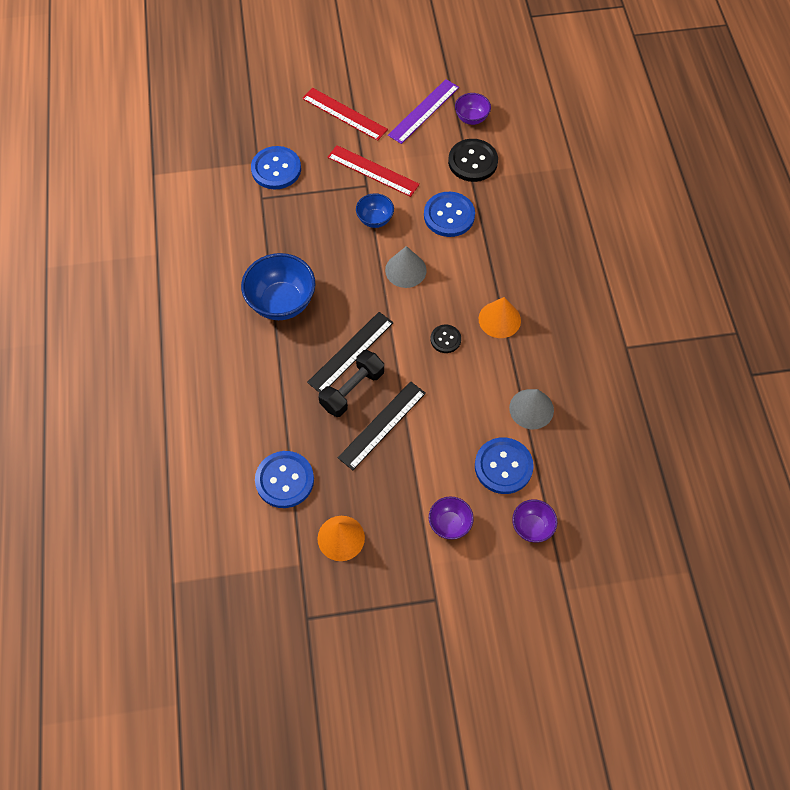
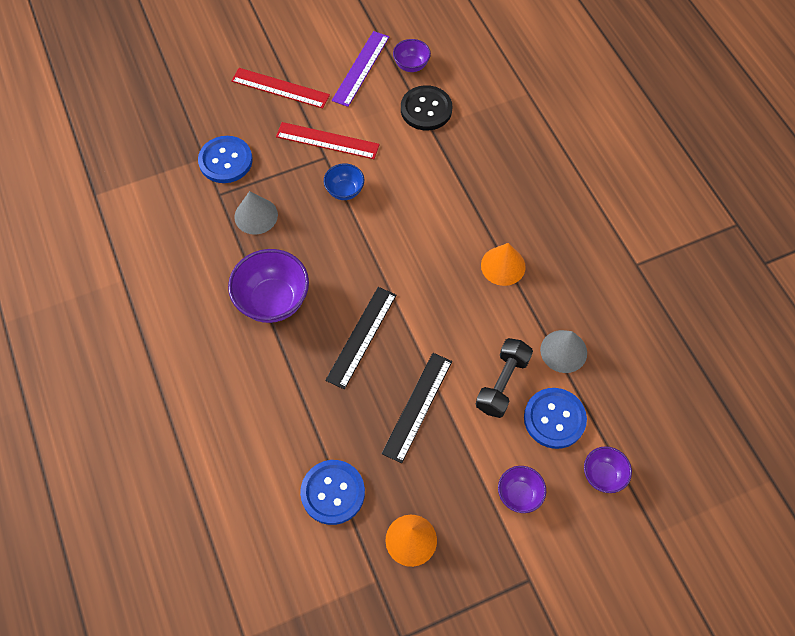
camera: 15 degrees left, 0 degrees up
blue bowl [241,253,315,320] -> purple bowl [228,249,309,323]
black dumbbell [319,350,384,417] -> black dumbbell moved to [476,338,533,418]
grey cone [385,246,427,288] -> grey cone moved to [234,191,278,235]
blue button [424,192,475,237] -> none
black button [431,325,461,353] -> none

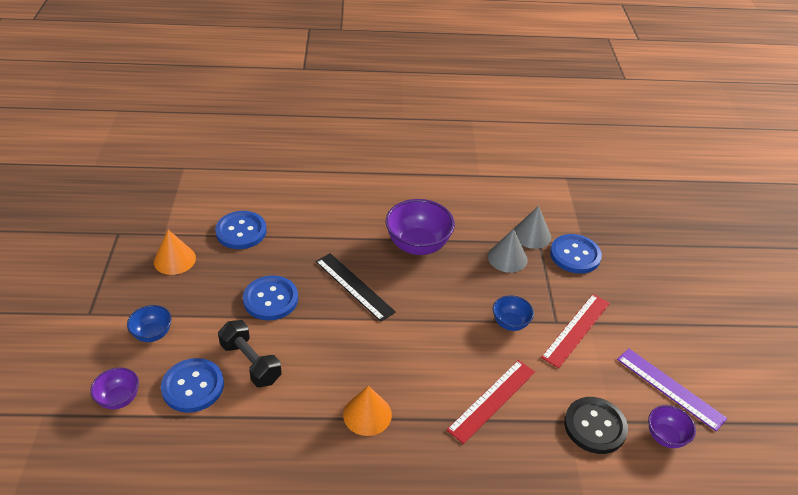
camera: 110 degrees right, 20 degrees down
red ruler [231,68,330,109] -> red ruler moved to [447,360,535,444]
black ruler [382,353,452,463] -> blue button [243,275,298,320]
purple bowl [498,466,546,513] -> blue bowl [127,305,171,342]
grey cone [540,330,587,373] -> grey cone moved to [514,206,551,249]

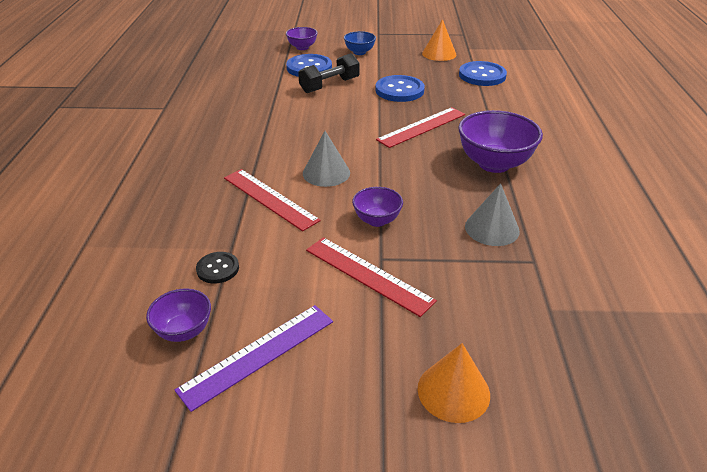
camera: 95 degrees right, 5 degrees down
black ruler [316,253,396,322] -> red ruler [376,107,465,148]
orange cone [343,386,392,436] -> orange cone moved to [418,343,490,423]
blue bowl [493,295,534,331] -> purple bowl [352,187,403,227]
grey cone [514,206,551,249] -> grey cone moved to [303,131,350,187]
blue button [550,234,602,274] -> none
black button [564,397,628,454] -> black button [196,252,239,283], size x0.56

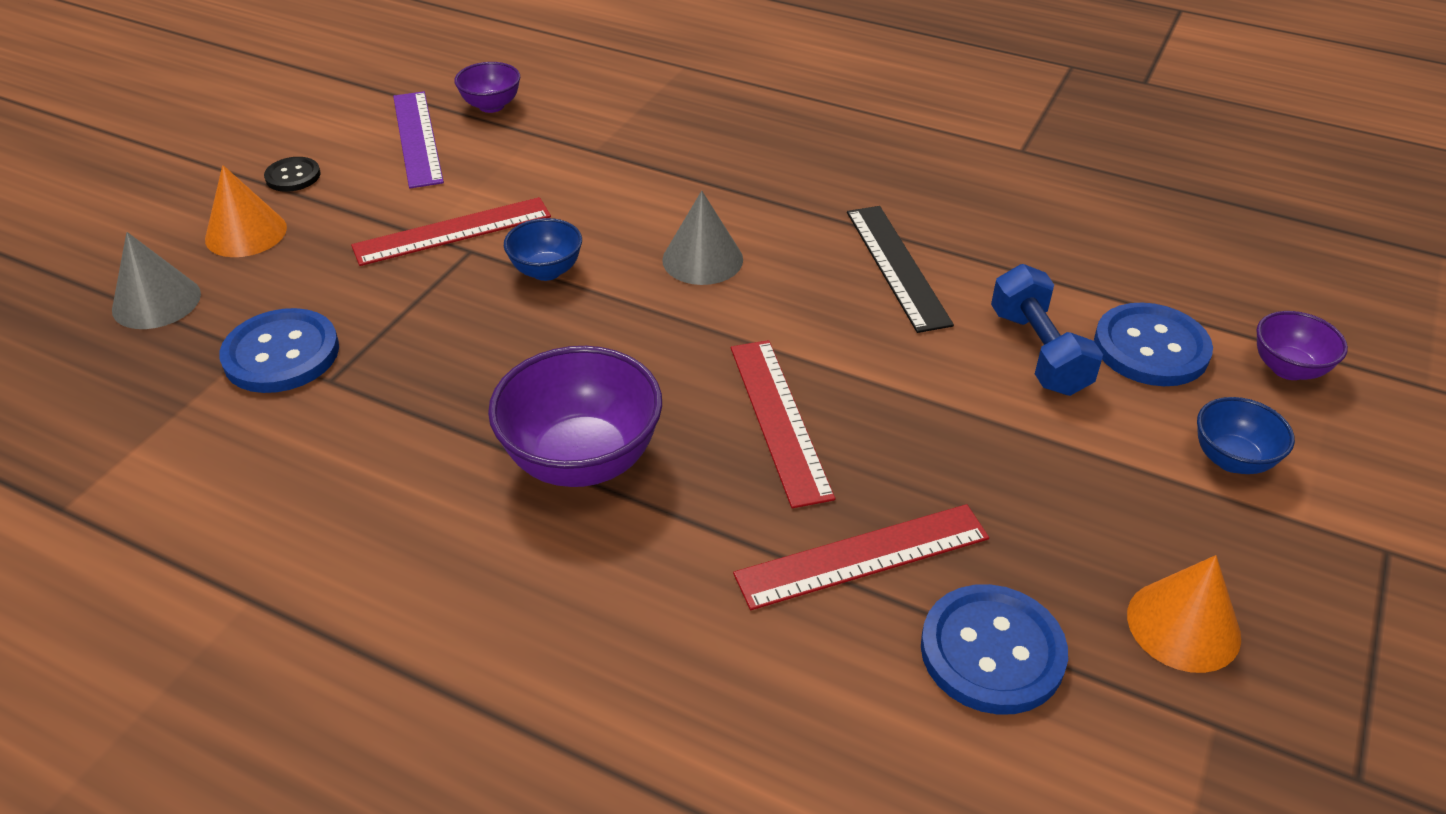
camera: 115 degrees right, 5 degrees up
black button [196,252,239,283] -> black button moved to [264,157,320,192]
red ruler [224,169,321,231] -> red ruler moved to [733,504,989,610]
black dumbbell [298,53,360,93] -> blue dumbbell [991,264,1103,396]
purple bowl [352,187,403,227] -> blue bowl [504,218,582,281]
blue button [375,75,425,102] -> blue button moved to [219,308,339,393]
grey cone [465,183,520,246] -> grey cone moved to [112,232,201,329]
none -> black ruler [847,206,954,333]

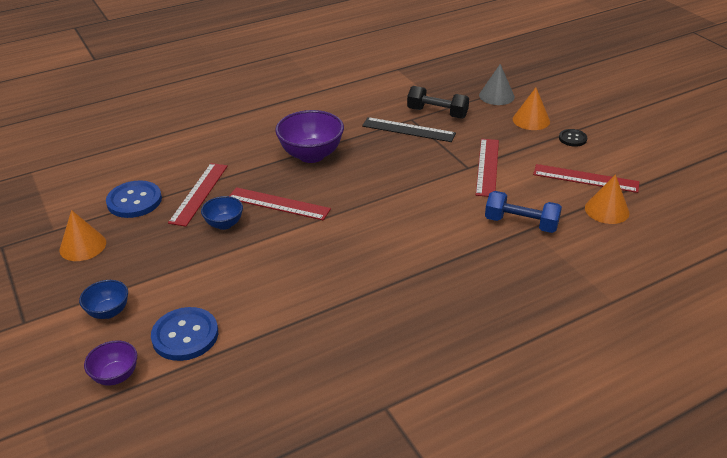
camera: 125 degrees right, 5 degrees down
blue button [219,308,339,393] -> black dumbbell [407,86,469,118]
purple ruler [393,91,444,188] -> red ruler [533,164,639,193]
purple bowl [454,62,520,113] -> orange cone [585,174,630,224]
blue bowl [504,218,582,281] -> blue bowl moved to [201,196,243,230]
grey cone [662,191,743,285] -> none
black ruler [847,206,954,333] -> black ruler moved to [362,117,456,142]
blue dumbbell [991,264,1103,396] -> blue dumbbell moved to [485,191,562,233]

